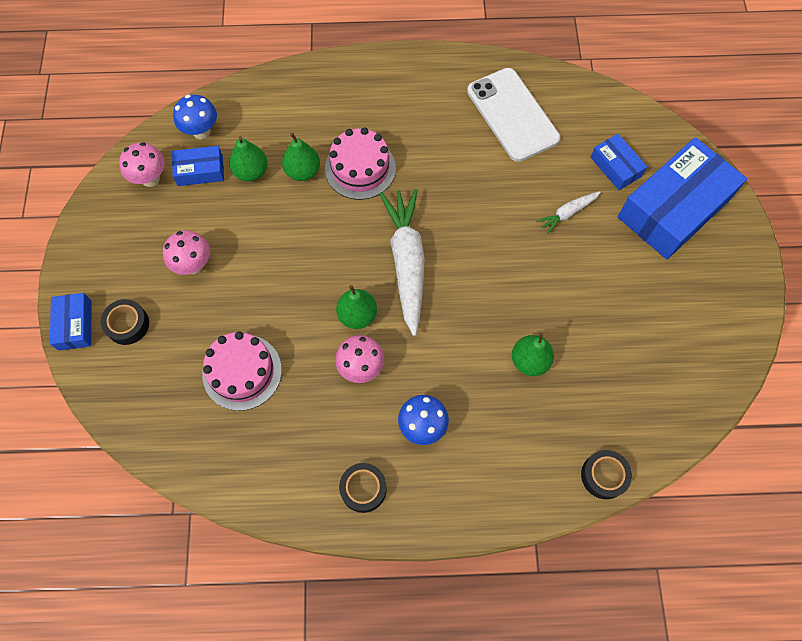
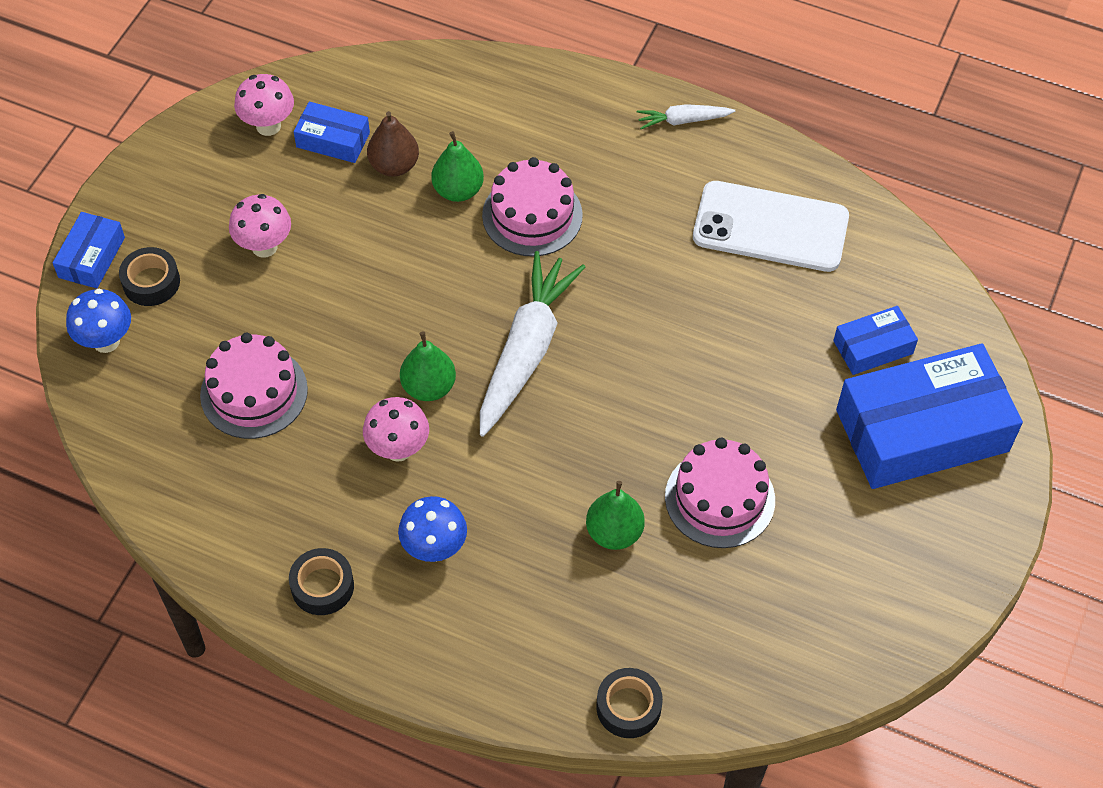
camera: 25 degrees right, 10 degrees down
blue mushroom [173,95,217,139] -> blue mushroom moved to [66,289,131,353]
green pear [229,136,268,181] -> brown pear [367,111,419,177]
white phone [467,68,560,162] -> white phone turned 75 degrees counterclockwise [693,181,849,272]
white carrot [536,191,601,234] -> white carrot moved to [637,104,735,129]
blue box [591,134,647,190] -> blue box turned 75 degrees clockwise [833,306,918,375]
none -> pink cake [665,438,775,548]

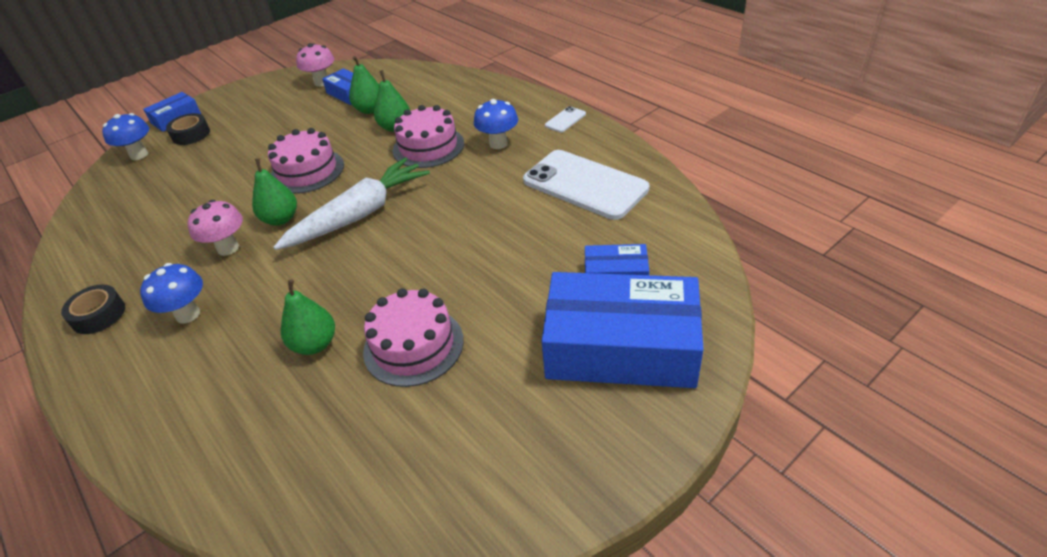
camera: 30 degrees right, 15 degrees down
pink cake [200,333,308,439] -> pink cake moved to [268,128,344,194]
pink mushroom [229,194,291,258] -> none
brown pear [367,111,419,177] -> green pear [349,56,379,114]
black tape [596,668,663,738] -> none
white carrot [637,104,735,129] -> white phone [545,106,586,132]
none -> blue mushroom [474,99,518,149]

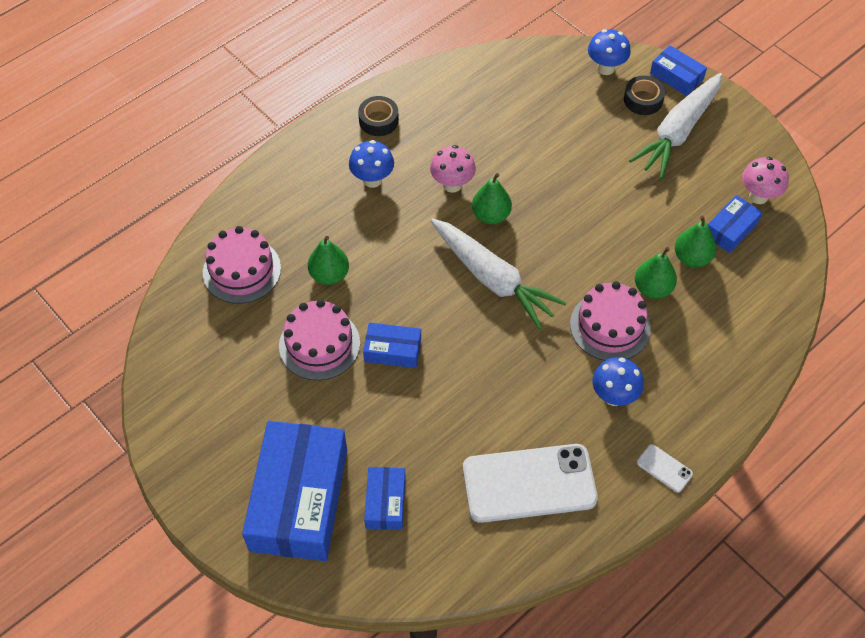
camera: 85 degrees right, 15 degrees up
pink cake [268,128,344,194] -> pink cake moved to [203,226,281,304]
white phone [523,150,650,220] -> white phone turned 45 degrees clockwise [463,444,598,523]
none -> blue box [363,322,421,368]
none -> white carrot [629,73,722,179]

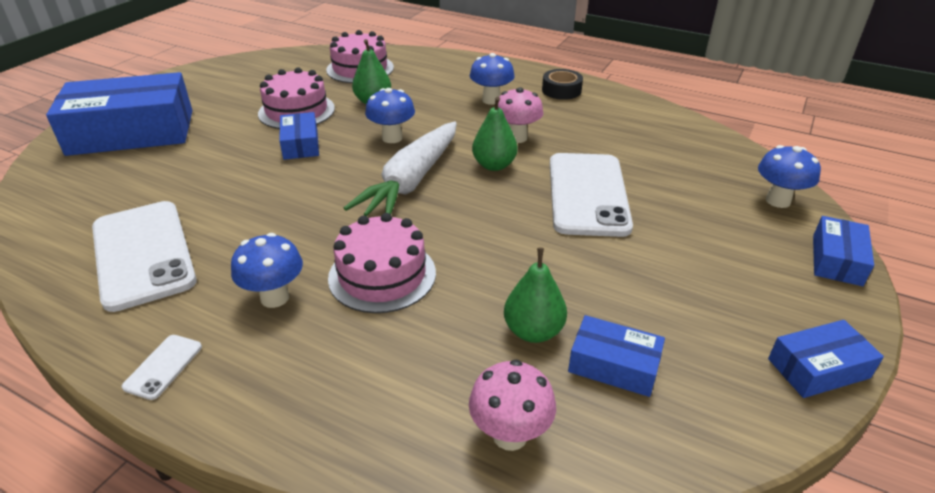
camera: 70 degrees right, 20 degrees down
blue box [364,467,406,530] -> blue box moved to [768,320,884,398]
black tape [624,76,665,115] -> none
white carrot [629,73,722,179] -> none
green pear [635,247,677,299] -> none
pink mushroom [742,157,789,204] -> pink mushroom moved to [469,360,556,451]
none -> blue mushroom [365,88,415,143]
none -> white phone [550,153,633,237]

